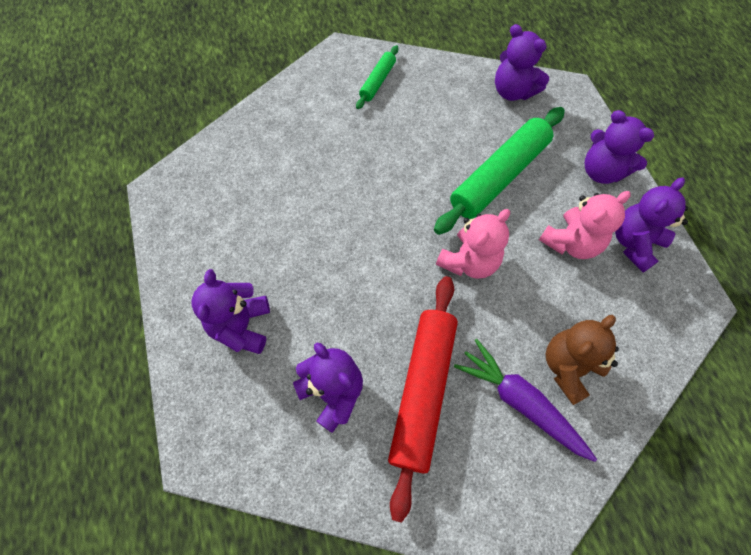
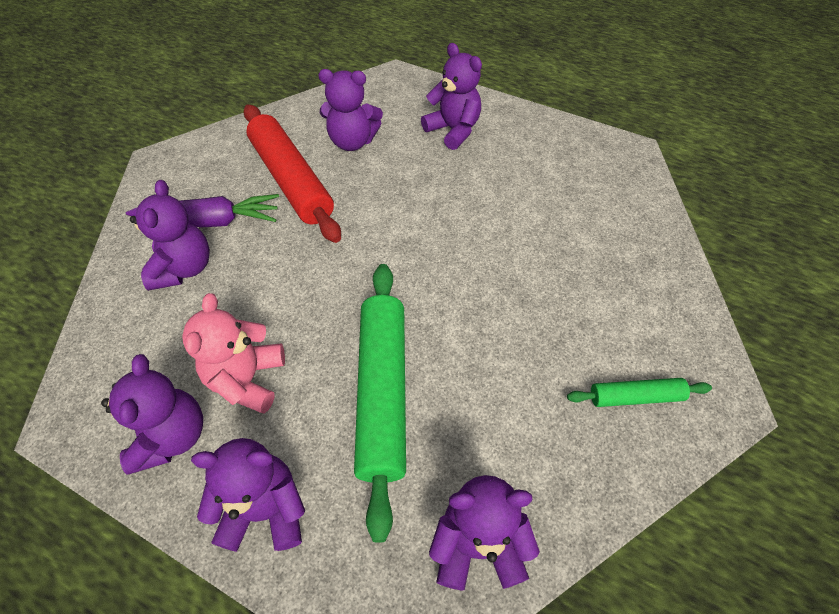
camera: 135 degrees right, 10 degrees down
green rolling pin [356,45,398,109] -> green rolling pin turned 75 degrees counterclockwise [567,378,712,407]
pink teddy bear [436,209,510,279] -> none
brown teddy bear [545,315,619,405] -> purple teddy bear [130,180,210,291]

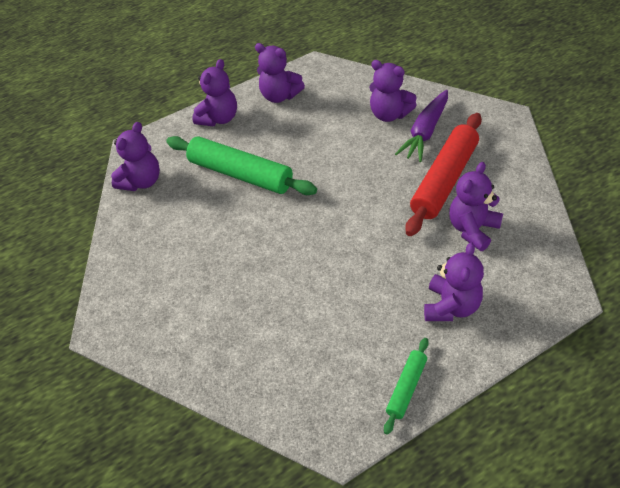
camera: 125 degrees right, 5 degrees down
pink teddy bear [182,293,285,414] -> none
red rolling pin [244,104,341,243] -> red rolling pin turned 60 degrees counterclockwise [406,113,482,236]
purple teddy bear [421,43,482,150] -> purple teddy bear turned 60 degrees counterclockwise [424,242,484,321]
green rolling pin [567,378,712,407] -> green rolling pin moved to [384,338,429,435]

